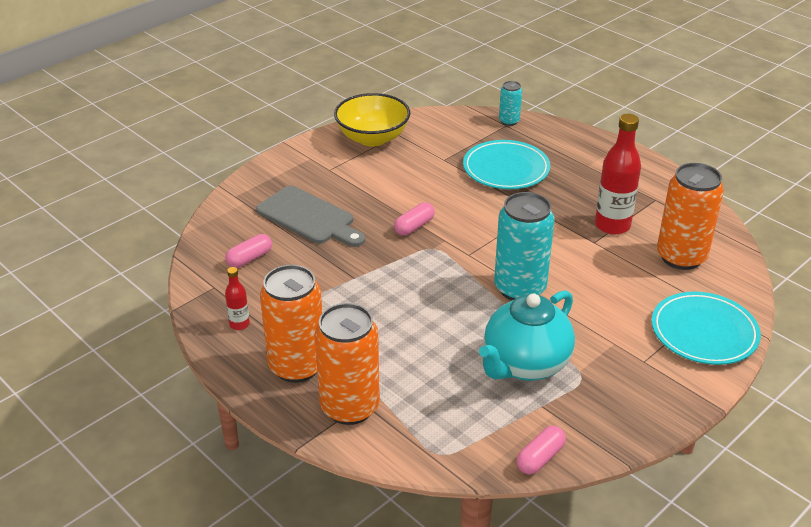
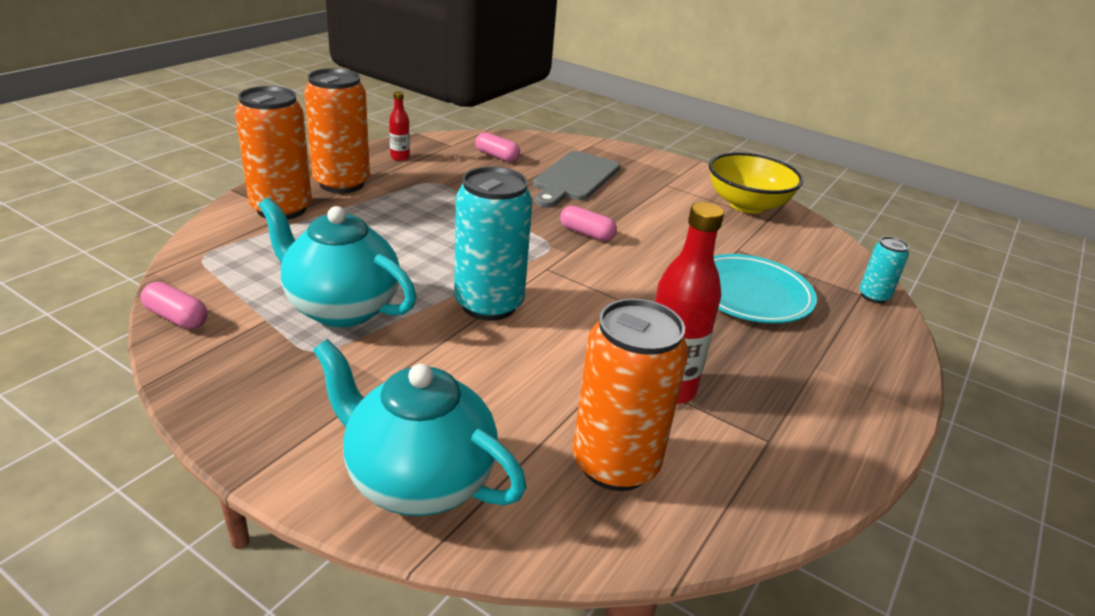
camera: 75 degrees right, 5 degrees down
turquoise plate [652,292,761,365] -> turquoise teapot [313,339,527,516]

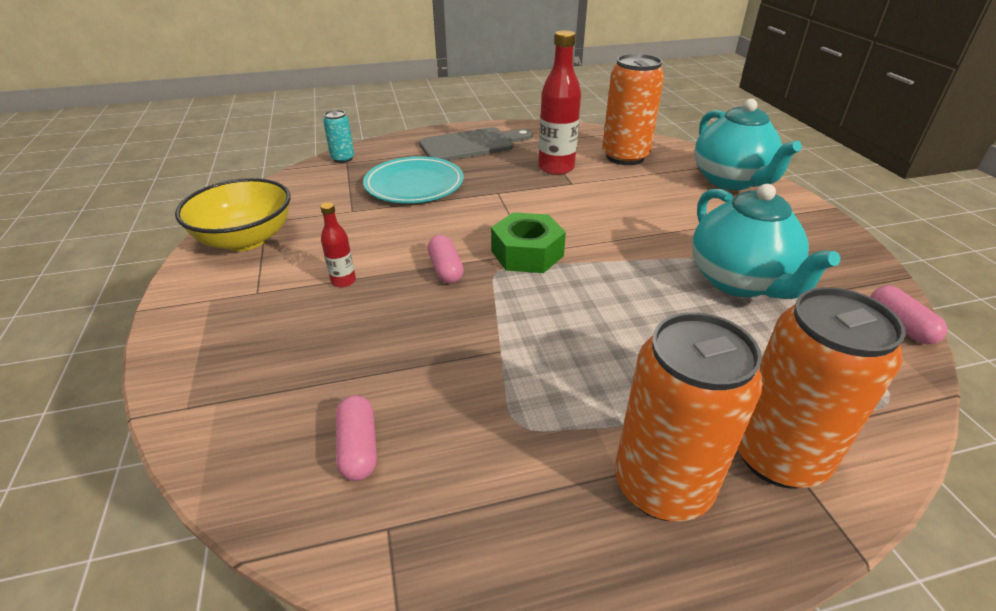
camera: 135 degrees left, 5 degrees up
red bottle [389,91,410,161] -> red bottle moved to [320,202,356,288]
turquoise can [454,166,533,321] -> none
grey cutting board [533,151,620,207] -> grey cutting board moved to [419,127,533,161]
none -> green nut [491,212,566,273]

